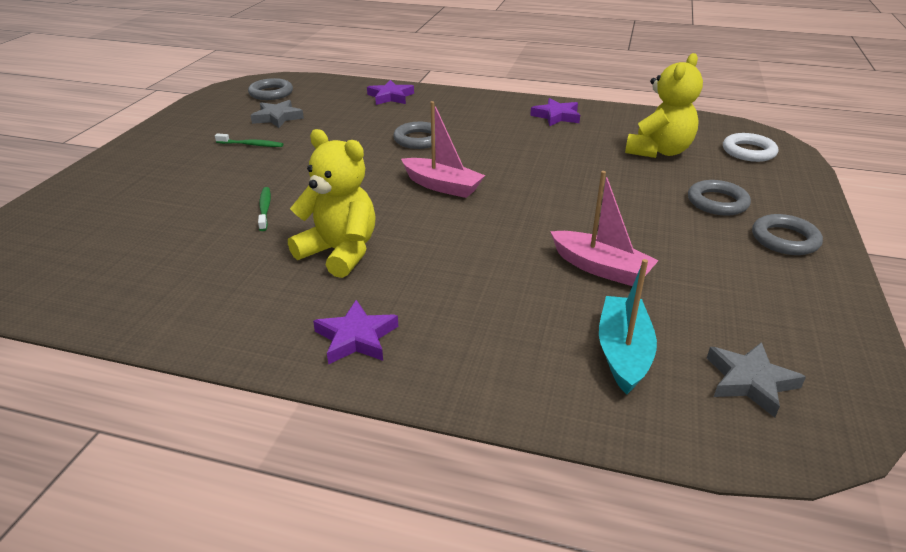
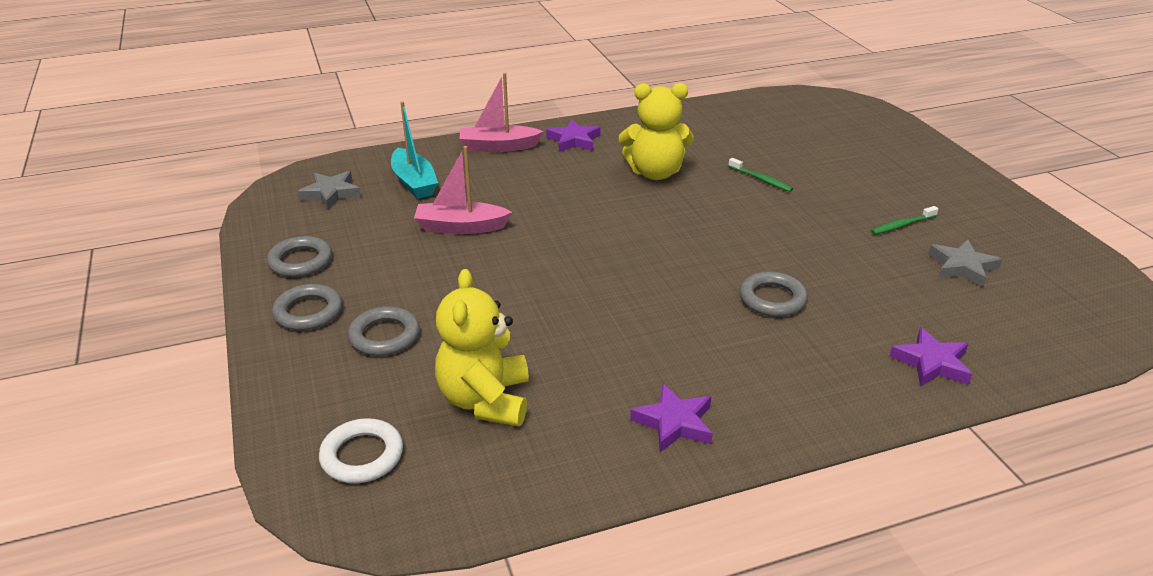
camera: 145 degrees right, 0 degrees up
grey ring [248,78,293,100] -> grey ring moved to [267,236,332,277]
pink boat [401,101,485,198] -> pink boat moved to [459,73,544,152]

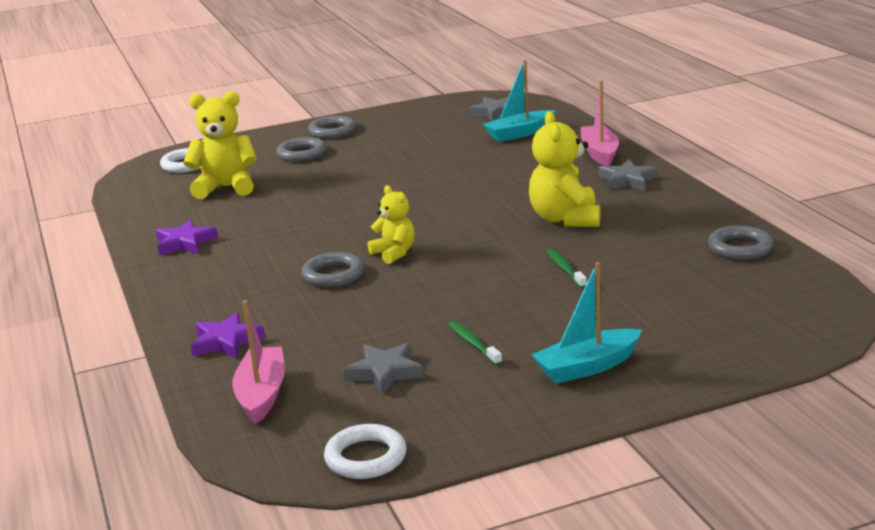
camera: 90 degrees right, 10 degrees down
grey ring [267,236,332,277] -> grey ring moved to [708,225,773,260]
pink boat [414,146,512,234] -> pink boat moved to [232,300,285,424]
purple star [546,120,600,152] -> grey star [598,160,658,191]
green toothbrush [728,158,793,192] -> green toothbrush turned 120 degrees clockwise [547,249,587,288]
none -> white ring [324,424,407,479]
none -> yellow teddy bear [368,185,415,264]
none -> turquoise boat [532,262,642,384]

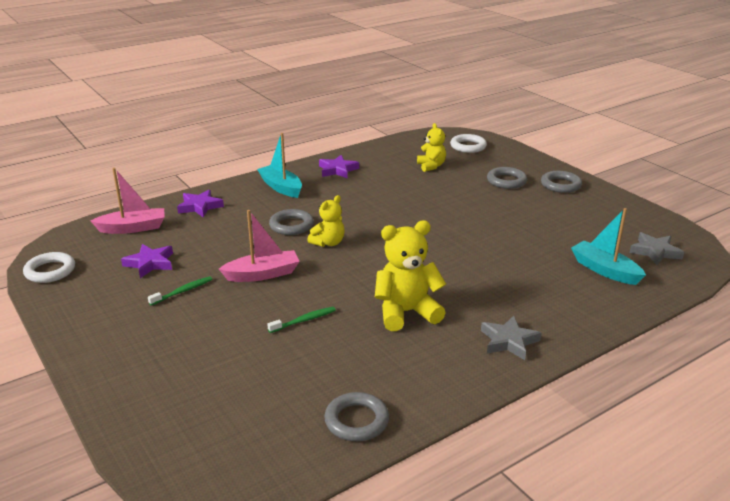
camera: 75 degrees right, 5 degrees up
yellow teddy bear [183,91,257,199] -> yellow teddy bear [417,123,446,172], size x0.61
grey star [344,343,424,394] -> purple star [121,244,173,278]
turquoise boat [532,262,642,384] -> turquoise boat moved to [257,133,302,198]
pink boat [581,80,619,166] -> pink boat moved to [219,210,300,282]

